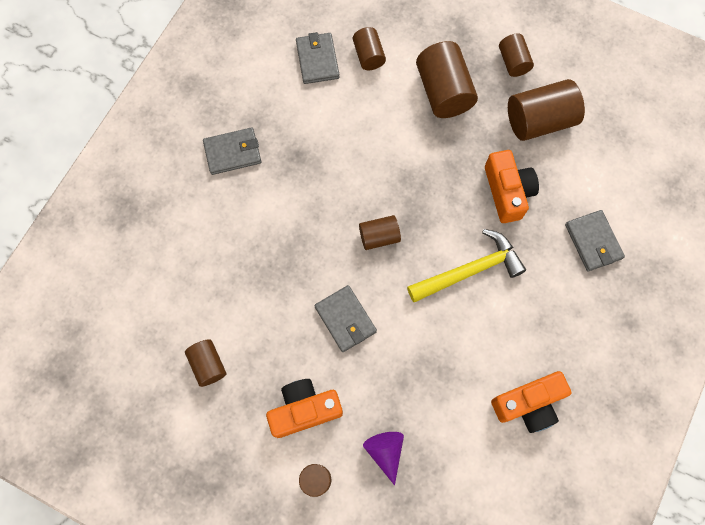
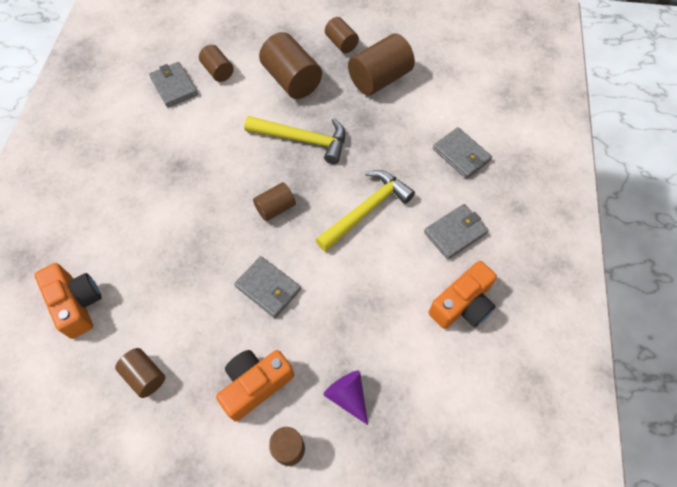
camera: 20 degrees left, 10 degrees down
grey wallet [203,127,261,175] -> grey wallet moved to [424,204,488,260]
orange camera [485,150,539,223] -> orange camera moved to [34,263,102,339]
none -> yellow hammer [244,116,345,164]

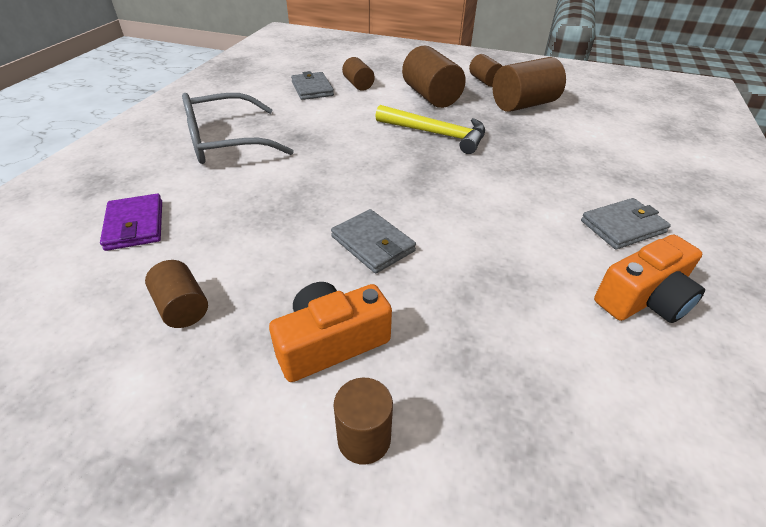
camera: 10 degrees right, 20 degrees down
orange camera [34,263,102,339] -> purple wallet [100,194,162,251]
brown cylinder [253,182,296,221] -> none
yellow hammer [316,170,415,252] -> none
purple cone [323,371,368,425] -> none
grey wallet [433,127,492,179] -> none
none -> grey glasses [182,93,294,164]

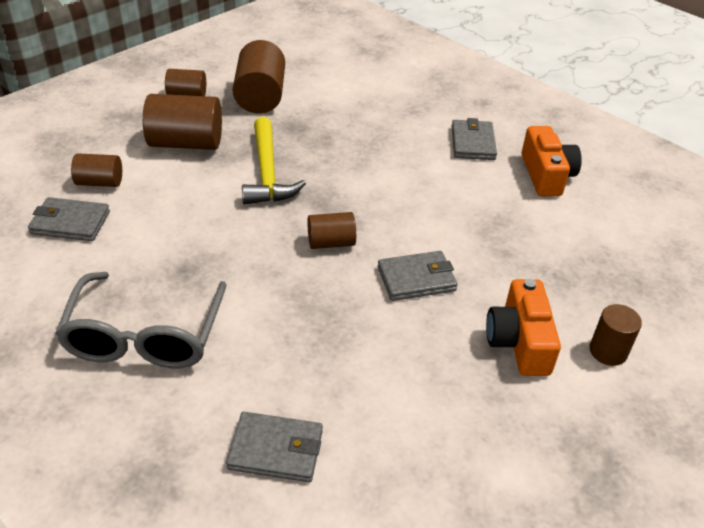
camera: 65 degrees left, 0 degrees up
purple wallet [100,194,162,251] -> grey wallet [226,412,323,482]
brown cylinder [145,260,208,328] -> brown cylinder moved to [307,212,356,249]
yellow hammer [375,105,485,154] -> yellow hammer turned 120 degrees clockwise [242,117,306,204]

